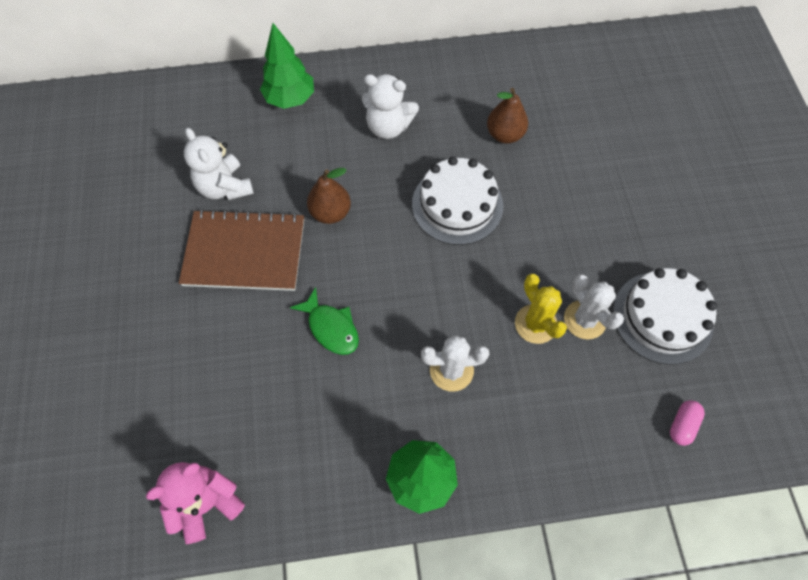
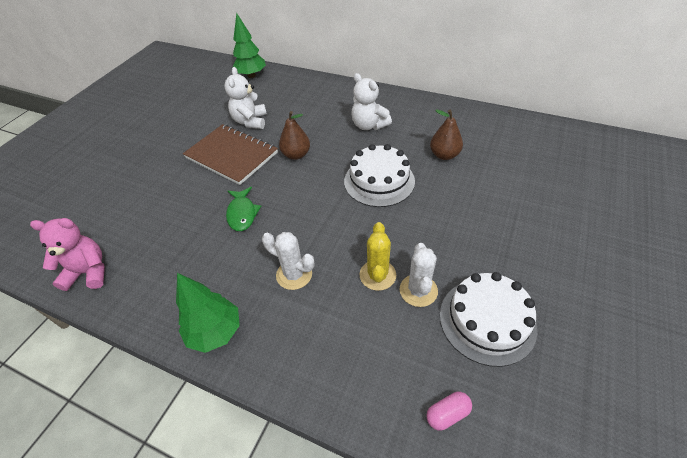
camera: 35 degrees right, 15 degrees down
green tree [260,23,314,109] -> green tree moved to [232,13,266,78]

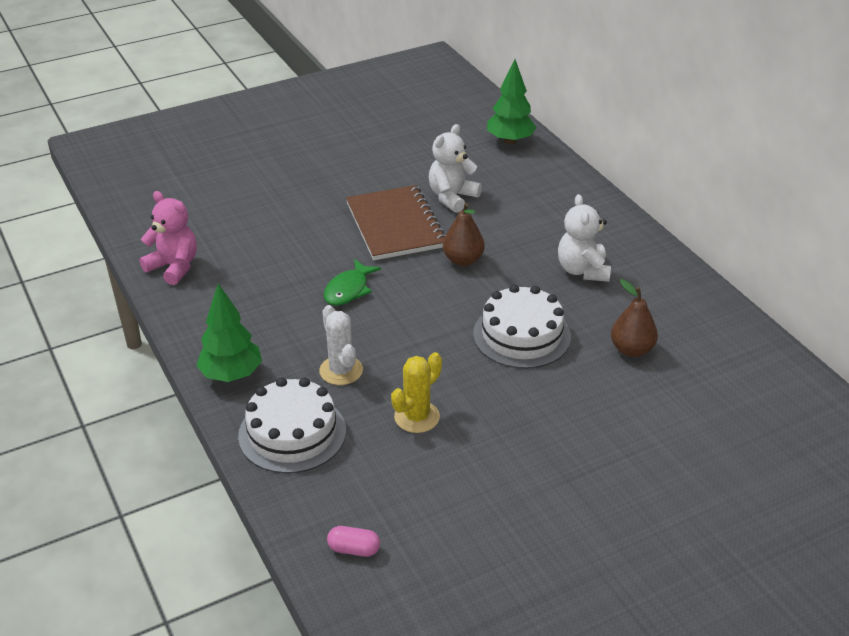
camera: 35 degrees right, 10 degrees down
white cactus [400,243,438,307] -> none
white cake [440,272,537,367] -> white cake moved to [238,377,346,474]

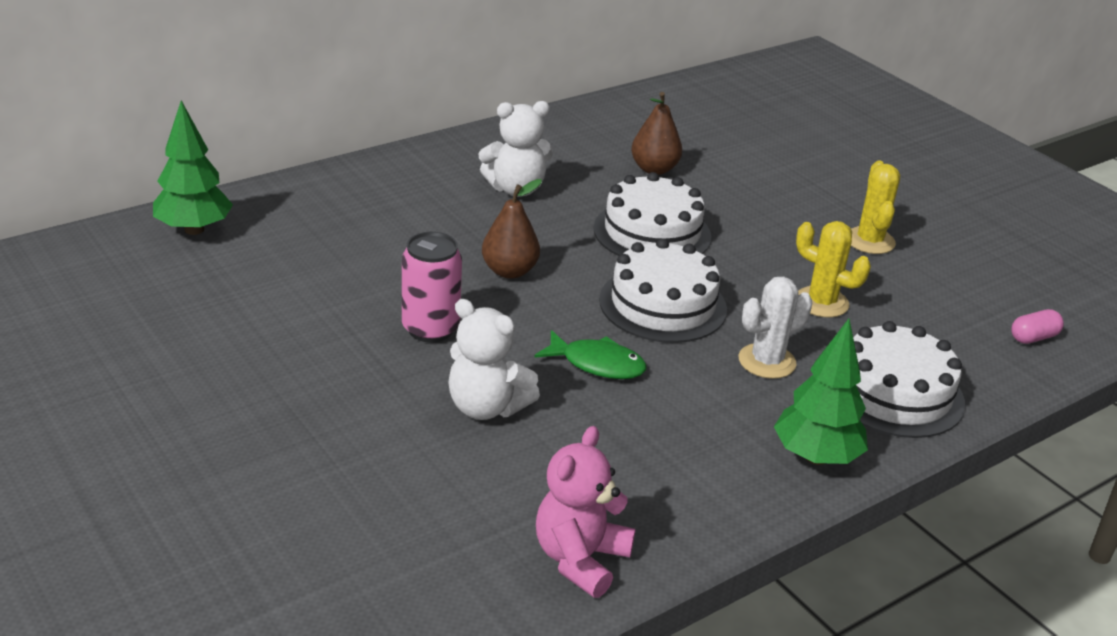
camera: 100 degrees left, 5 degrees down
pink capsule [327,526,380,557] -> pink capsule turned 60 degrees clockwise [1011,309,1064,344]
brown notebook [346,185,446,260] -> pink can [402,232,462,342]
white teddy bear [429,124,482,213] -> white teddy bear moved to [448,299,540,420]
none -> white cake [599,238,727,343]
none -> yellow cactus [851,160,900,254]

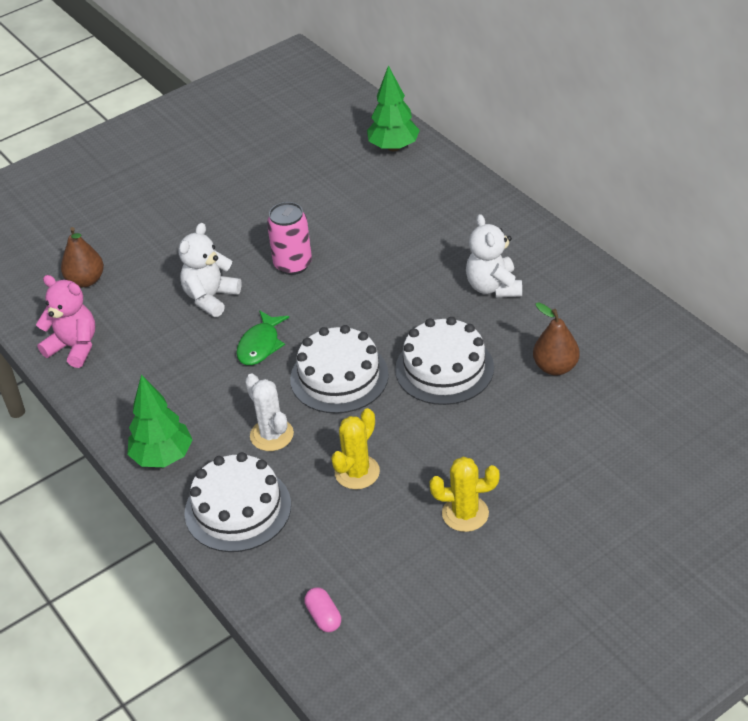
camera: 95 degrees right, 10 degrees up
brown pear [482,179,542,279] -> brown pear moved to [61,227,104,287]

